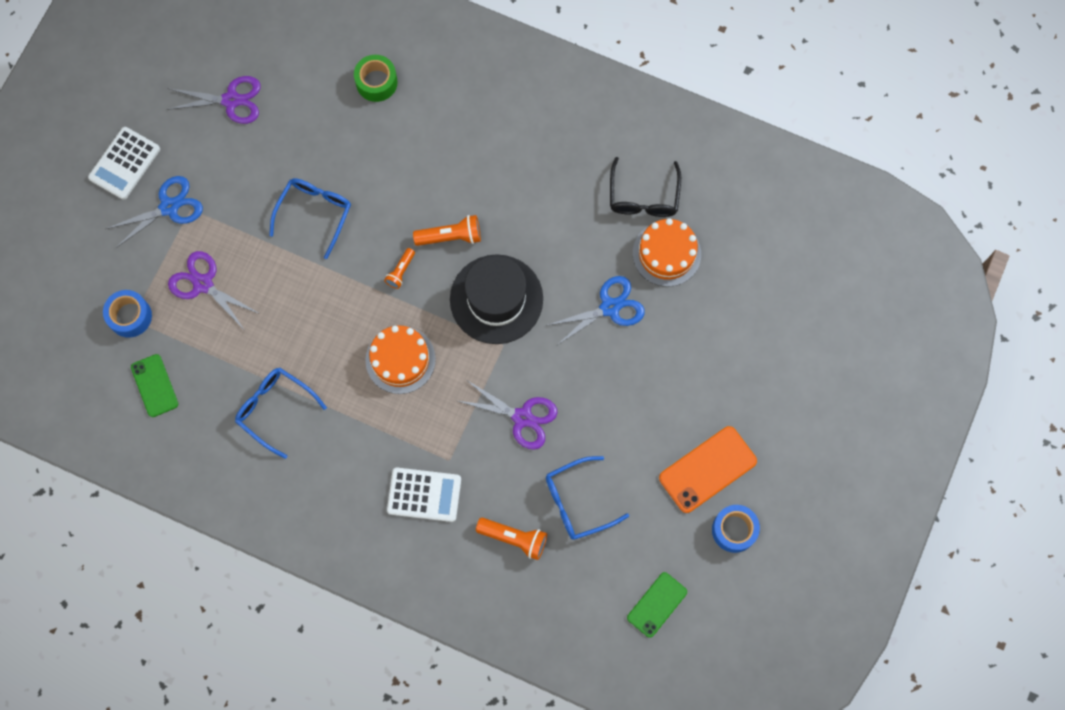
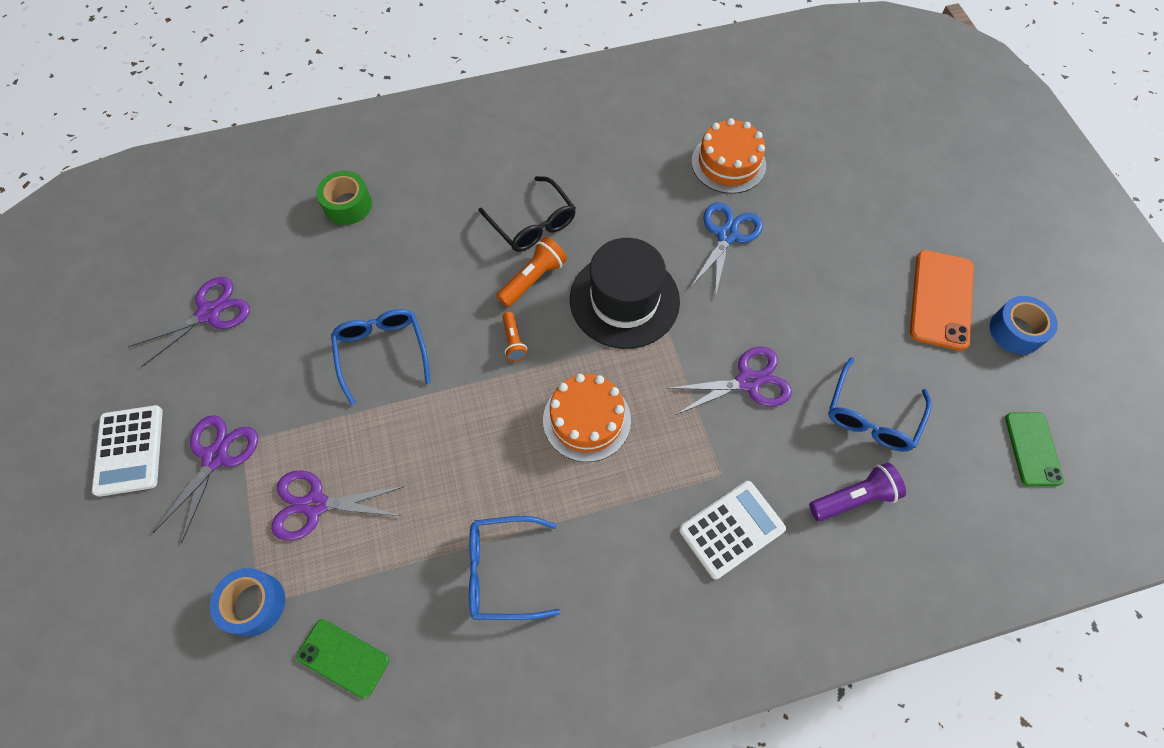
camera: 40 degrees left, 10 degrees down
blue scissors [106,176,203,248] -> purple scissors [153,415,258,543]
orange flashlight [476,518,547,560] -> purple flashlight [809,463,906,521]
black glasses [610,157,681,217] -> black glasses moved to [479,176,576,252]

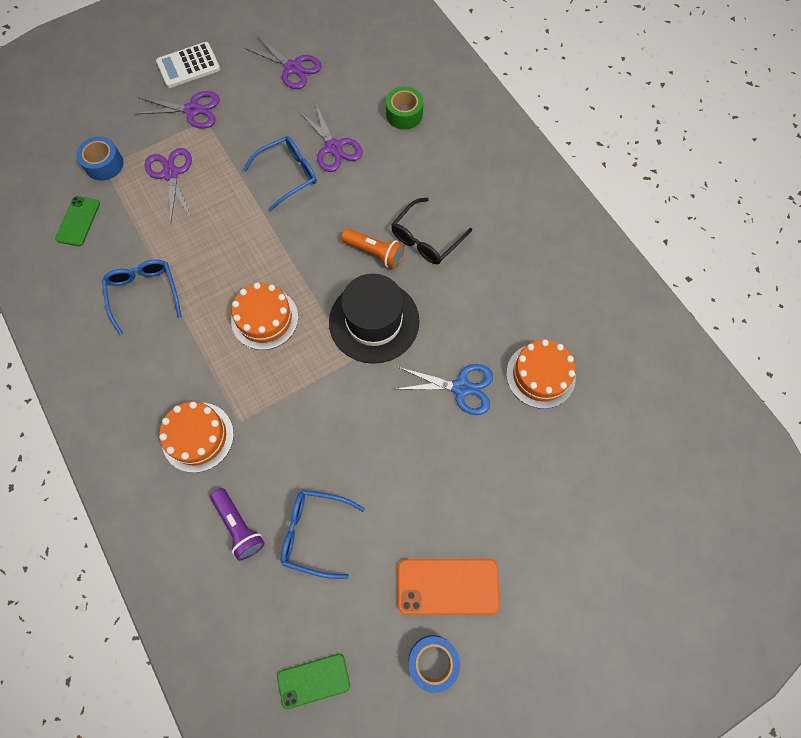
camera: 75 degrees right, 5 degrees up
orange flashlight [502,312,528,361] -> none
purple scissors [666,347,792,415] -> purple scissors moved to [298,103,363,172]
white calculator [679,481,786,579] -> orange cake [159,402,234,473]

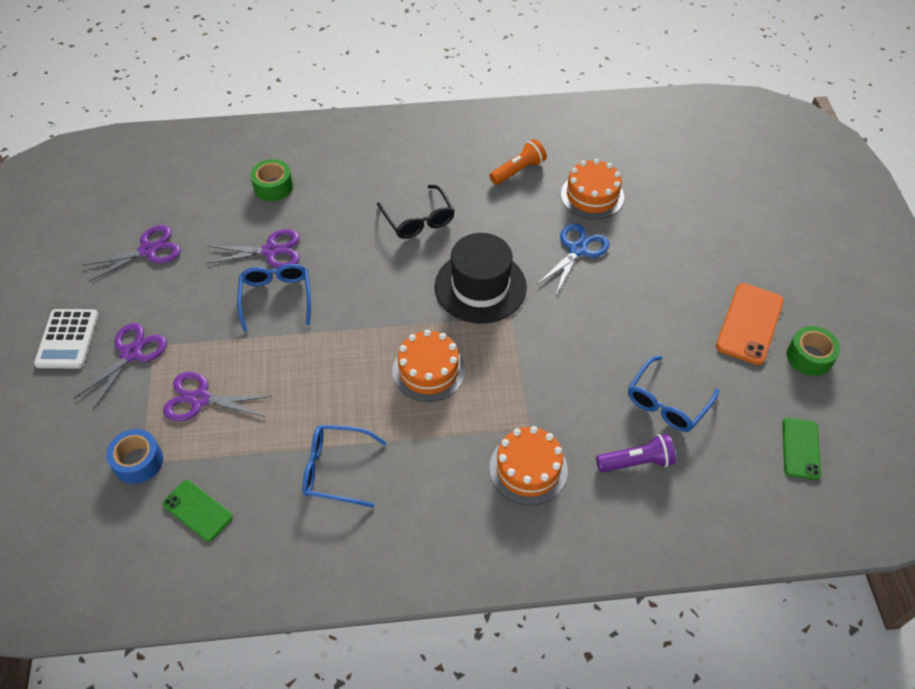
camera: 65 degrees left, 15 degrees down
orange flashlight [341,229,404,269] -> orange flashlight moved to [489,139,547,185]
blue tape [408,635,460,693] -> green tape [787,326,840,376]

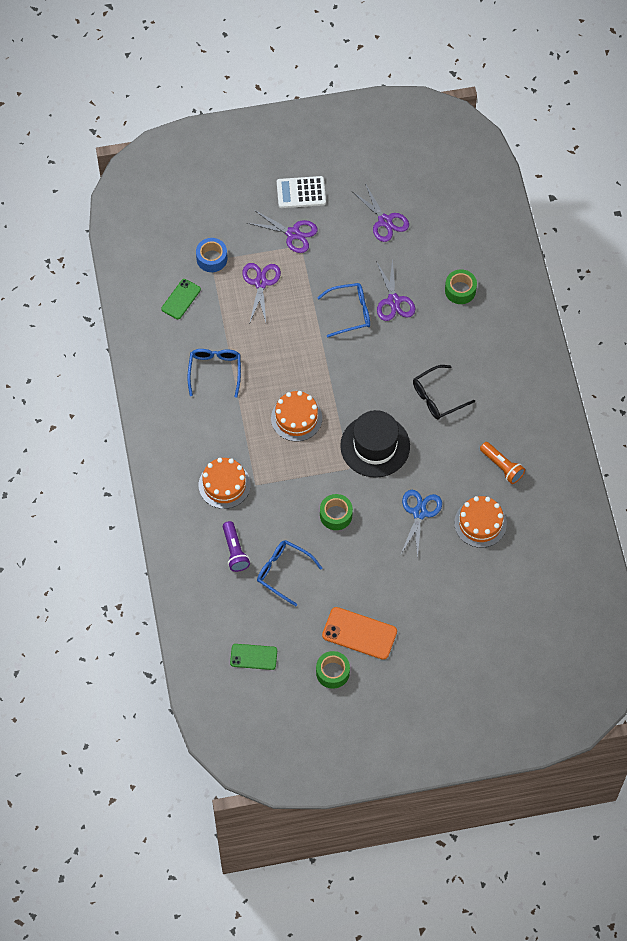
camera: 85 degrees right, 10 degrees up
blue scissors [537,223,610,295] -> blue scissors turned 105 degrees counterclockwise [401,490,442,559]
none -> green tape [320,494,353,530]

